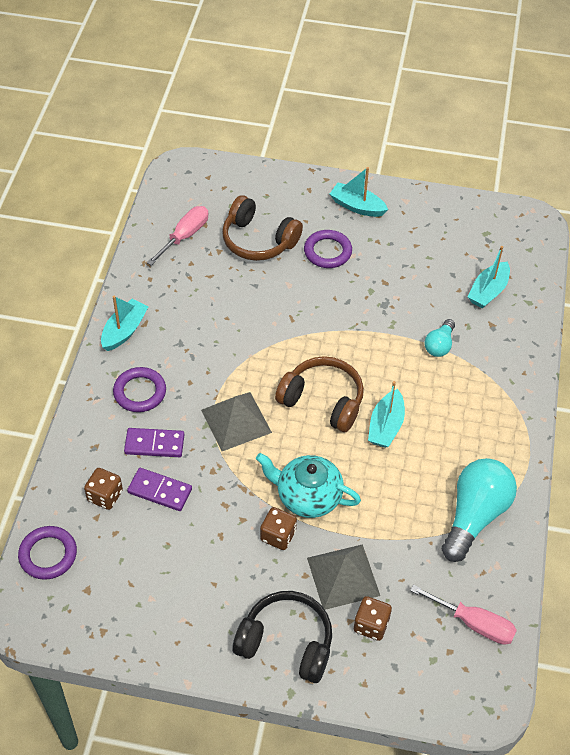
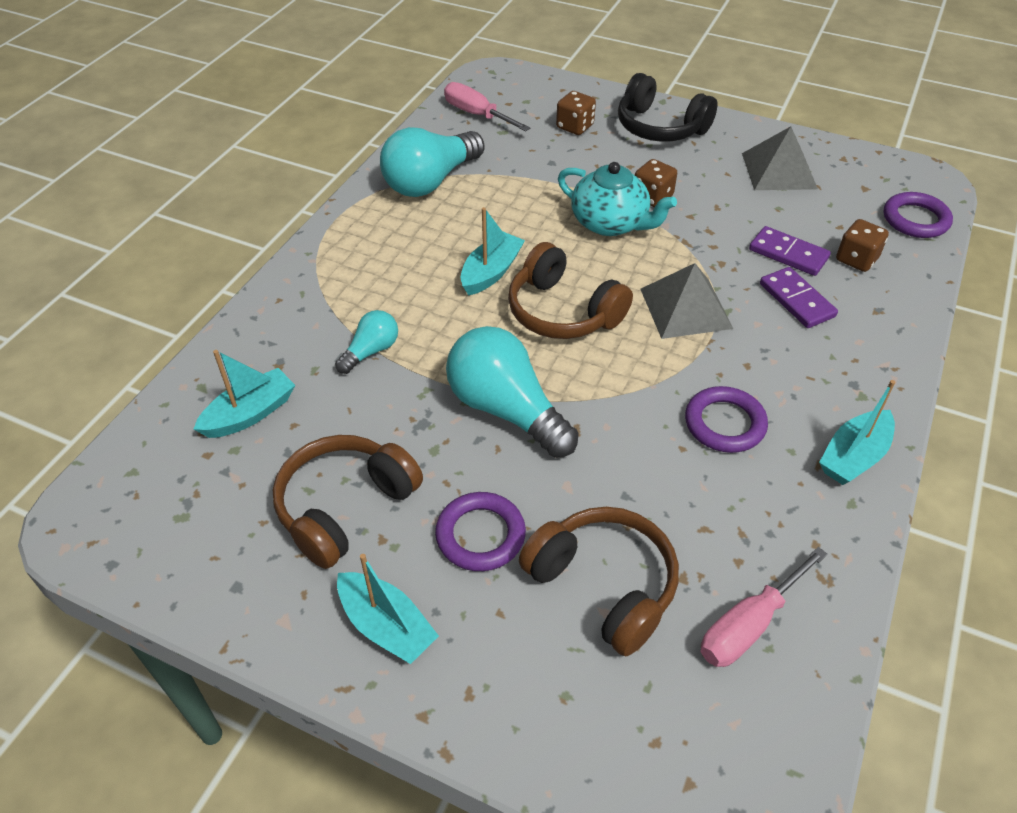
camera: 165 degrees left, 5 degrees down
purple ring [113,367,166,412] -> purple ring moved to [685,386,768,453]
purple domino [124,428,184,457] -> purple domino turned 45 degrees clockwise [760,267,838,328]
grey pyramid [307,544,380,610] -> grey pyramid moved to [742,126,818,190]
none -> brown headphones [273,435,423,569]
none -> turquoise light bulb [446,326,579,458]

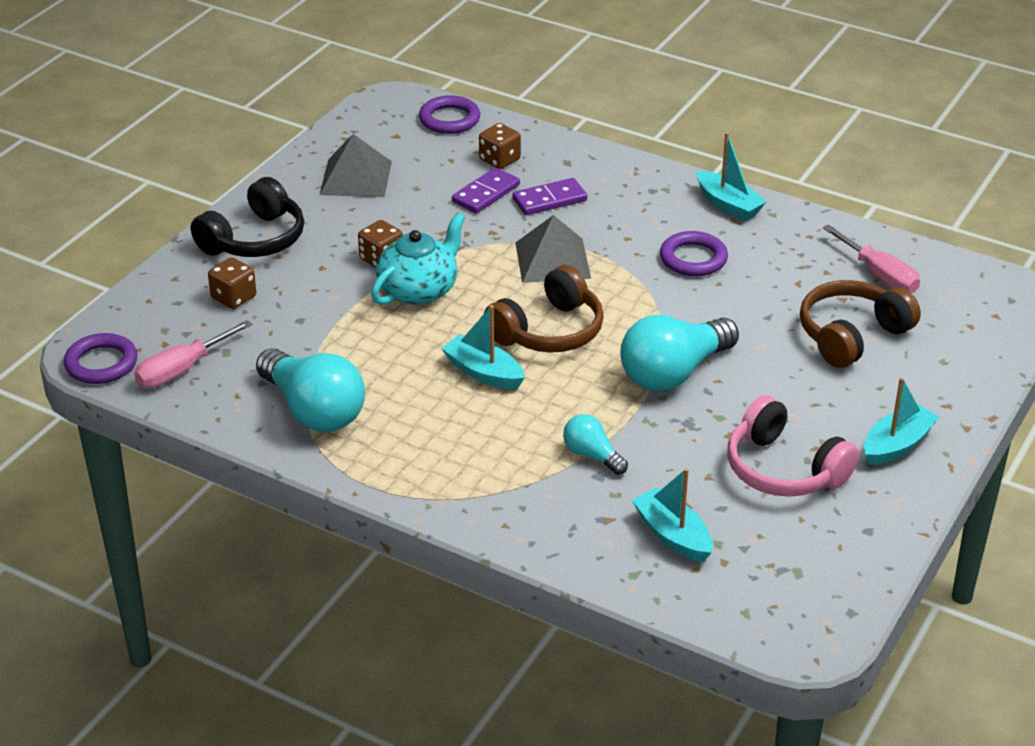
camera: 85 degrees left, 10 degrees down
brown headphones [273,435,423,569] -> pink headphones [727,395,859,497]
purple ring [435,492,526,571] -> purple ring moved to [64,333,138,384]

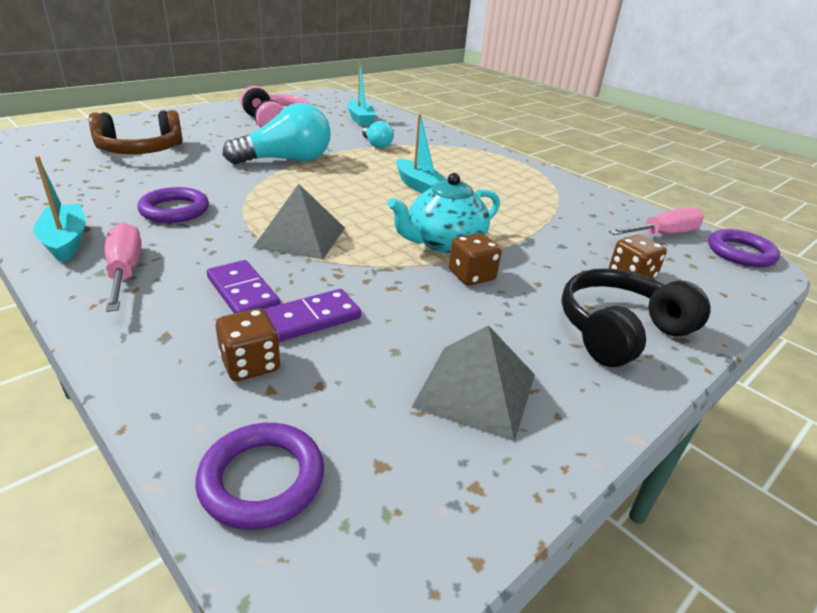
camera: 165 degrees left, 5 degrees down
turquoise light bulb [256,348,365,432] -> none
brown headphones [484,265,604,353] -> none
purple domino [512,178,587,215] -> purple domino turned 60 degrees clockwise [207,260,280,314]
pink screwdriver [823,225,920,293] -> pink screwdriver moved to [105,222,141,312]
turquoise boat [864,377,939,466] -> none

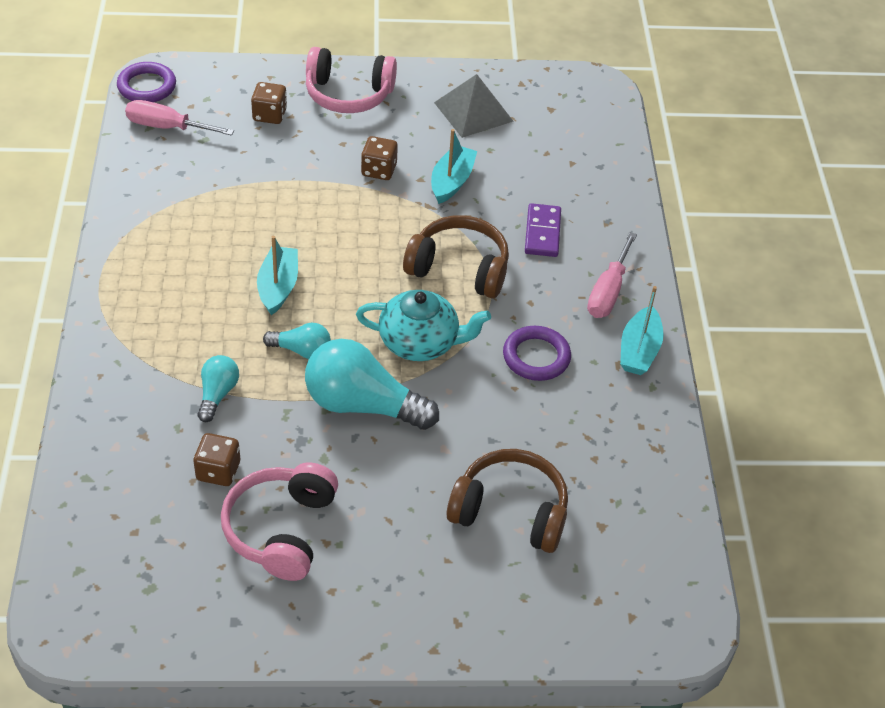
camera: 140 degrees left, 15 degrees up
purple ring [195,423,324,530] -> none
brown dice [216,309,280,381] -> brown dice moved to [194,433,240,486]
grey pyramid [253,184,345,260] -> brown headphones [403,215,509,298]
purple domino [263,289,361,342] -> none
turquoise boat [347,62,376,126] -> turquoise boat moved to [431,129,477,204]
turquoise teapot [388,173,500,253] -> turquoise teapot moved to [356,290,491,361]
black headphones [561,268,710,367] -> pink headphones [306,47,397,113]
none -> turquoise light bulb [263,323,331,359]

